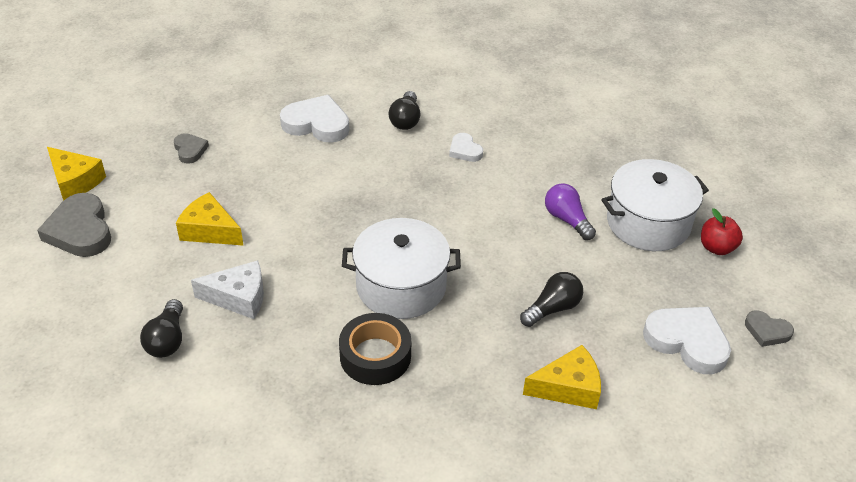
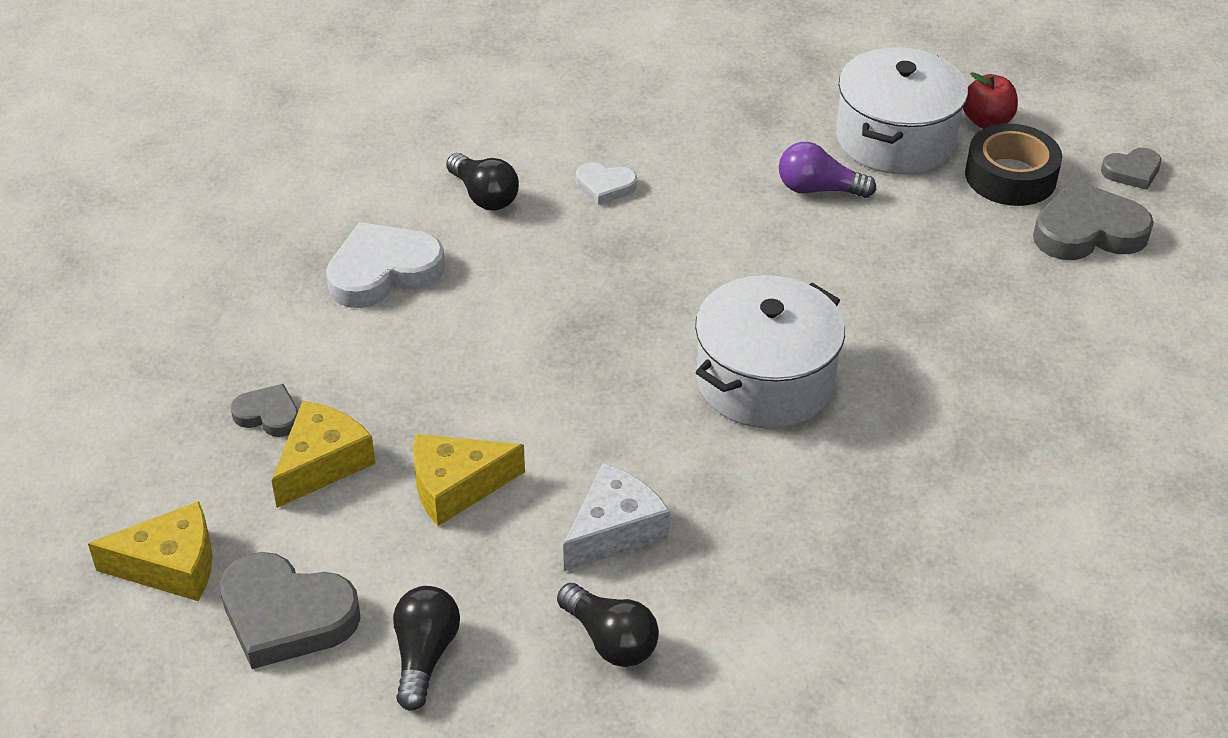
camera: 45 degrees left, 0 degrees up
black tape [339,313,411,385] -> black tape moved to [965,124,1062,206]
black light bulb [520,272,583,327] -> black light bulb moved to [393,586,460,711]
yellow cheese [523,345,601,409] -> yellow cheese moved to [271,401,376,508]
white heart [643,307,731,374] -> grey heart [1033,180,1154,260]

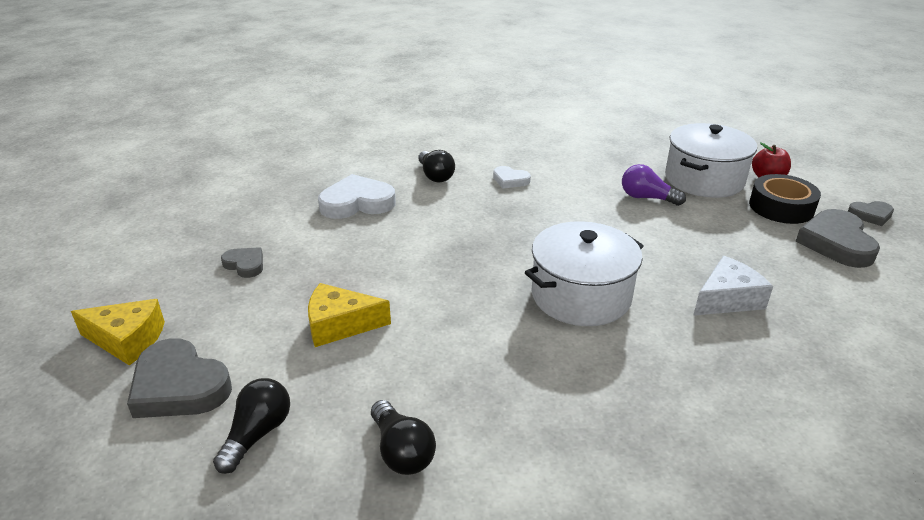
camera: 15 degrees right, 10 degrees down
yellow cheese [271,401,376,508] -> none
white cheese [563,463,670,571] -> white cheese moved to [693,256,773,316]
grey heart [1033,180,1154,260] -> grey heart turned 90 degrees counterclockwise [796,209,880,268]

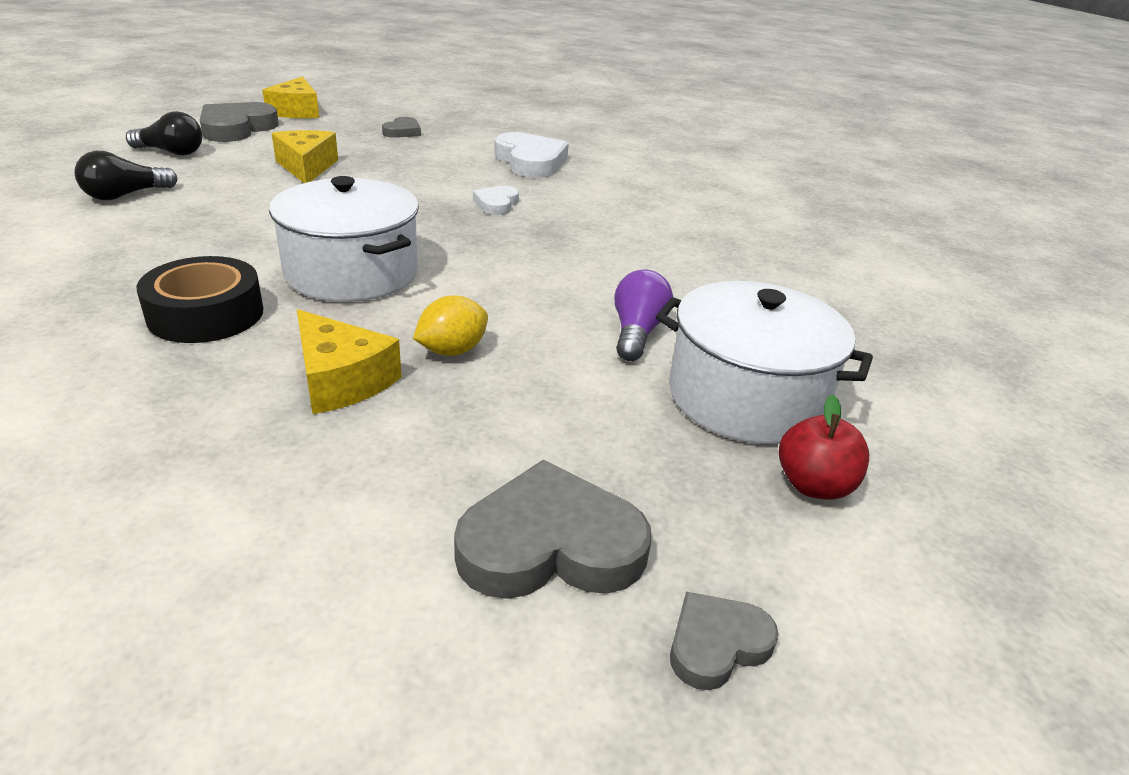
camera: 75 degrees right, 0 degrees up
black light bulb [418,150,455,183] -> none
white heart [493,166,531,188] -> white heart moved to [473,186,519,215]
white cheese [693,256,773,316] -> yellow cheese [297,309,402,414]
black tape [749,174,821,224] -> black tape moved to [136,256,263,343]
grey heart [848,201,894,226] -> grey heart turned 75 degrees clockwise [670,592,779,690]
none -> yellow lemon [413,296,488,356]

